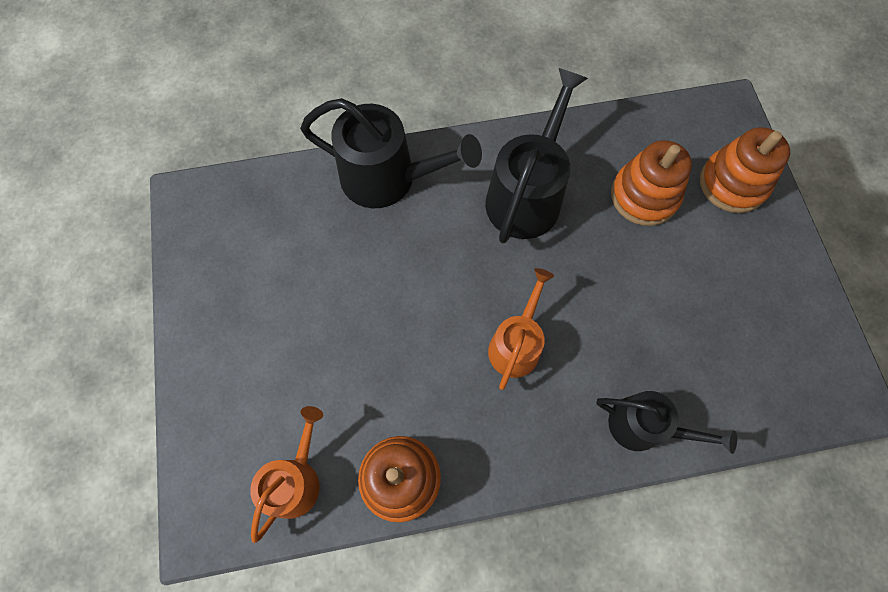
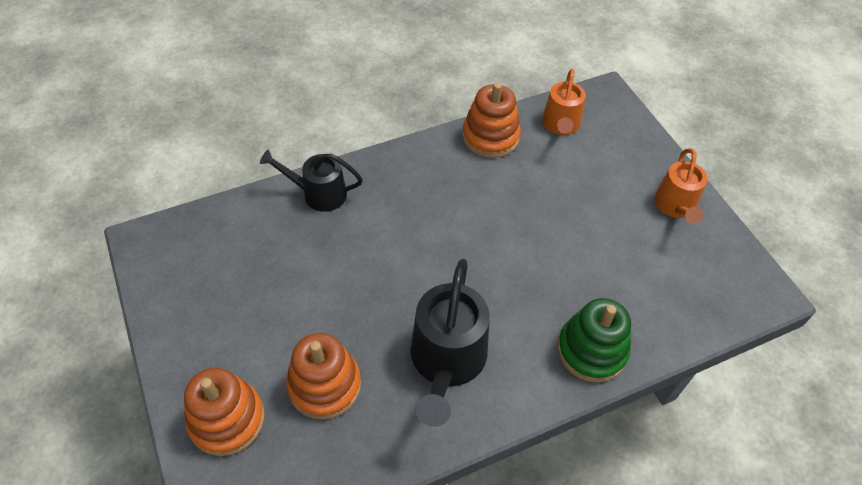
camera: 165 degrees right, 15 degrees down
black watering can [300,98,482,208] -> green stacking toy [557,298,631,382]
orange watering can [488,268,554,390] -> orange watering can moved to [654,148,708,224]

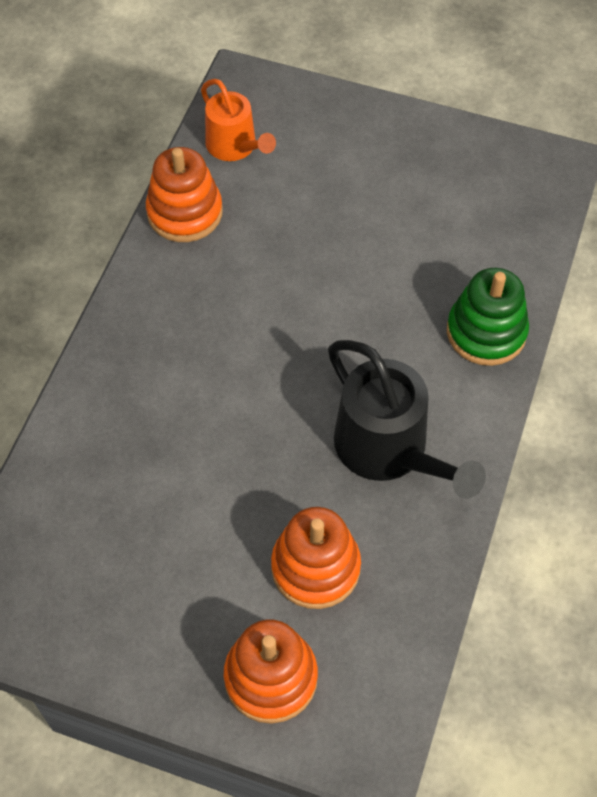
camera: 45 degrees left, 5 degrees up
black watering can [260,149,363,212] -> none
orange watering can [654,148,708,224] -> none

